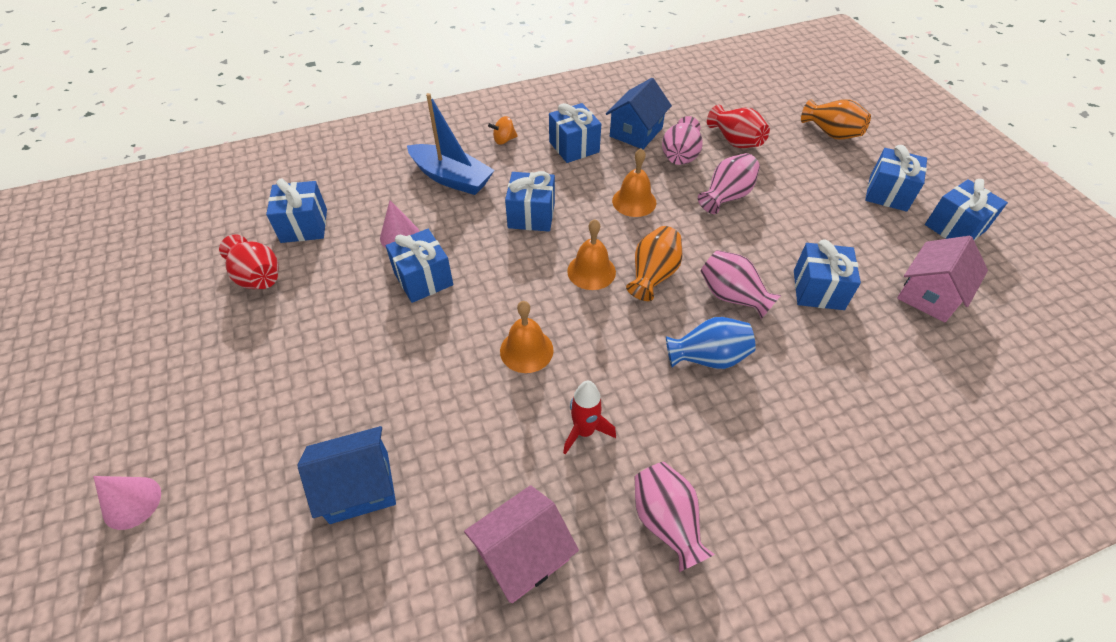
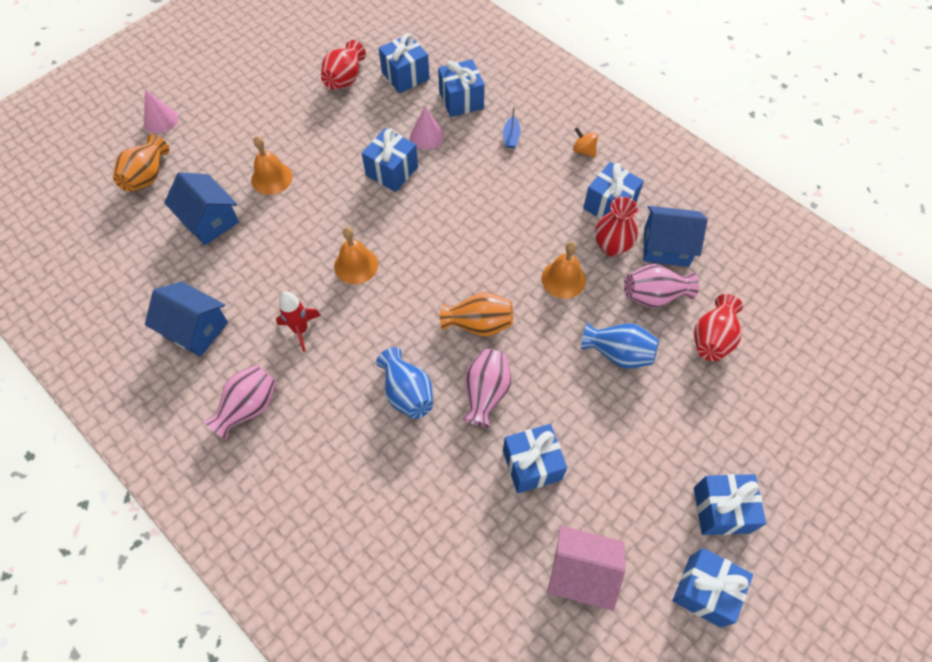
camera: 65 degrees right, 10 degrees up
blue boat [407,93,494,195] -> blue boat [503,106,521,148], size x0.44
pink house [464,485,579,603] -> blue house [145,282,228,357]
blue gift [505,171,555,232] -> blue gift moved to [438,59,485,117]
orange bell [567,219,616,290] -> orange bell moved to [251,136,293,195]
pink vase [698,153,760,214] -> blue vase [581,323,659,369]
orange vase [801,99,871,140] -> orange vase moved to [113,135,169,192]
none -> red vase [595,197,638,256]

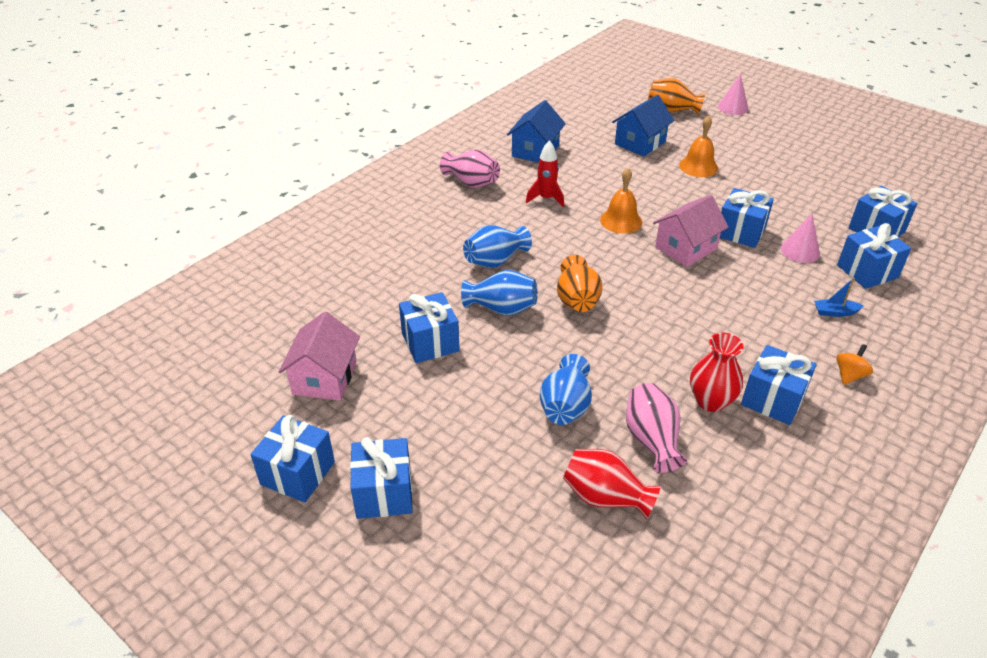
camera: 85 degrees right, 20 degrees down
red vase [321,40,366,89] -> none
pink vase [462,349,511,428] -> blue vase [461,270,537,316]
orange bell [541,242,586,299] -> none
blue house [643,206,708,267] -> none
none -> pink house [653,195,729,267]

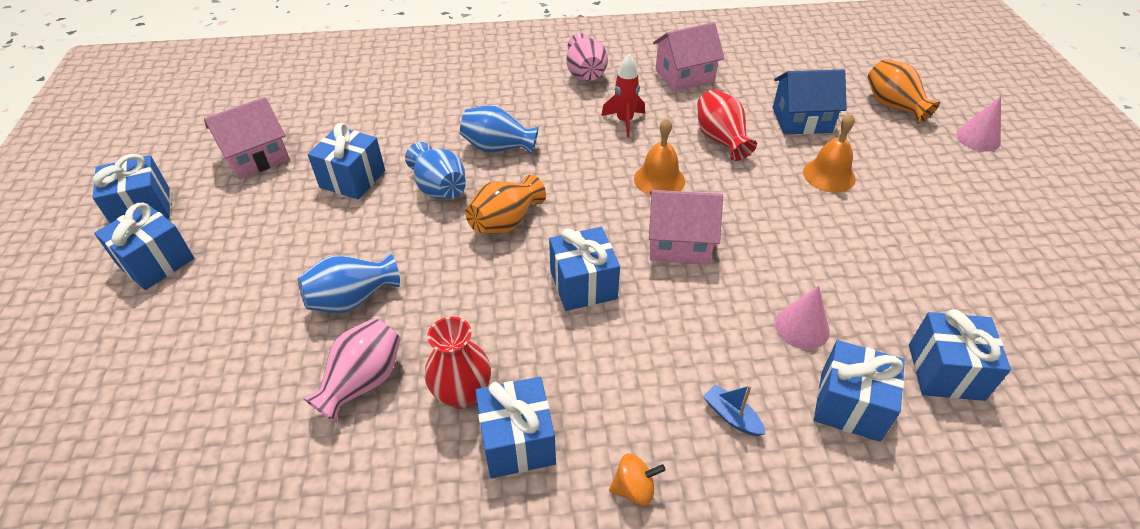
camera: 45 degrees right, 5 degrees up
blue house [507,100,566,163] -> pink house [653,22,725,91]
red vase [563,449,661,519] -> red vase moved to [697,89,757,161]
blue gift [720,188,774,248] -> blue gift moved to [549,227,620,311]

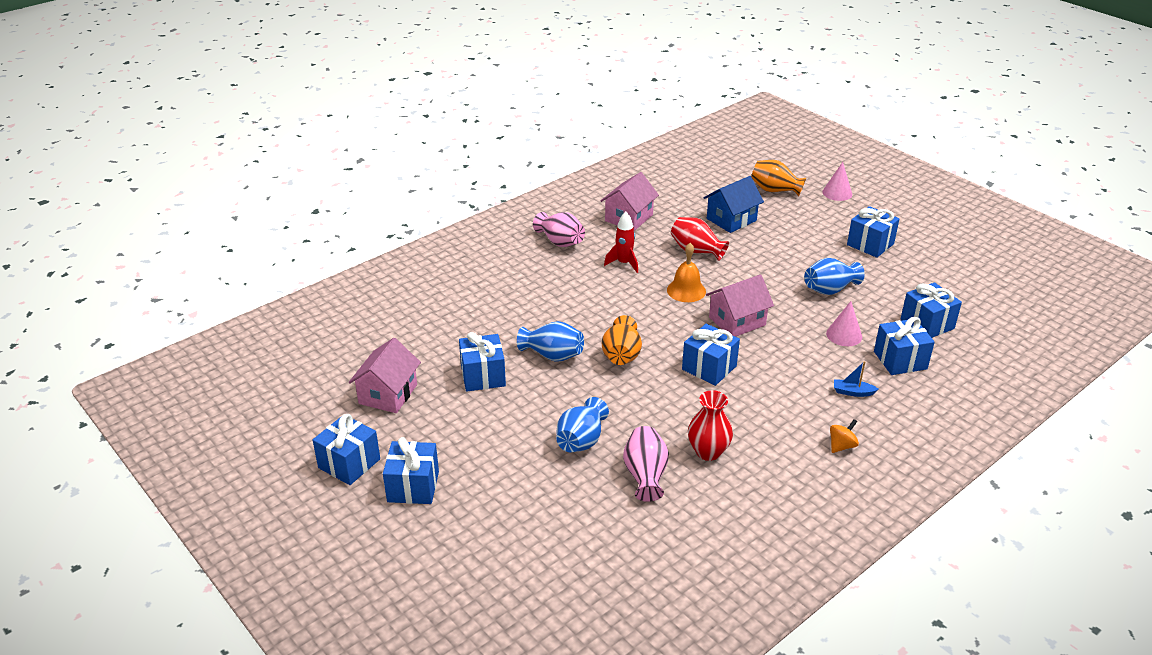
camera: 35 degrees left, 10 degrees down
blue vase [460,105,539,155] -> blue vase moved to [804,258,865,295]
blue gift [475,377,556,478] -> blue gift moved to [847,206,899,258]
orange bell [803,113,856,193] -> none

